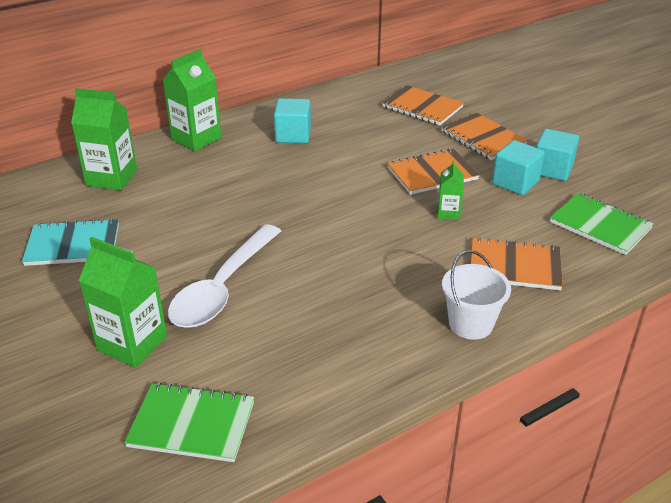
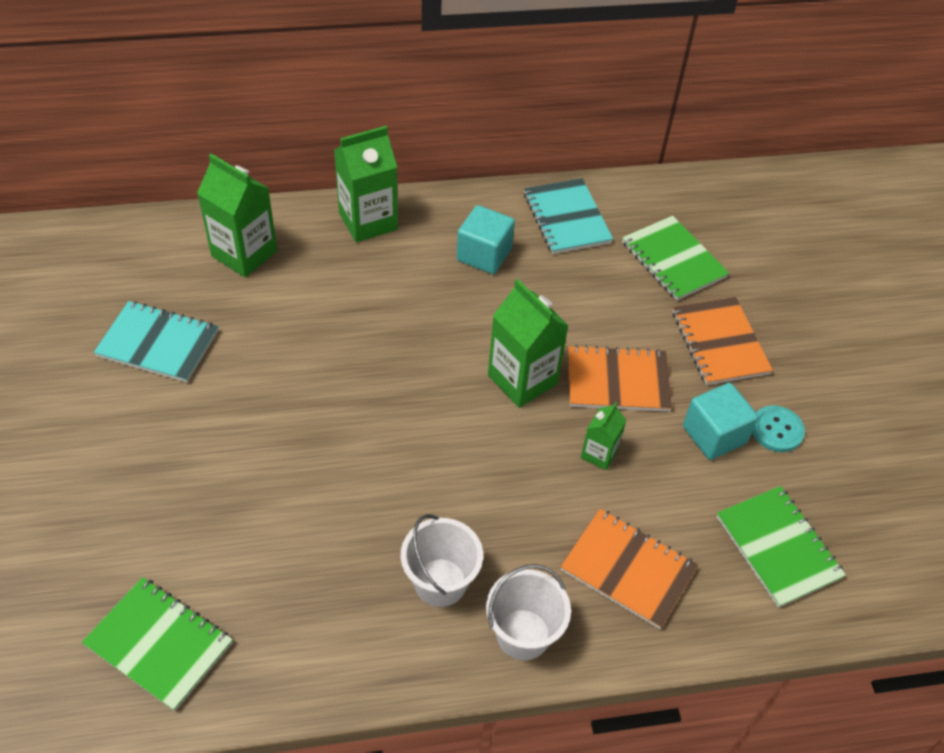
camera: 20 degrees right, 15 degrees up
green carton [79,237,167,368] -> green carton moved to [488,279,569,408]
white spoon [168,224,281,328] -> none
orange notebook [382,85,464,125] -> green notebook [622,216,729,301]
turquoise cube [536,129,579,181] -> turquoise button [752,406,805,452]
none -> white bucket [401,514,483,607]
none -> turquoise notebook [524,178,613,254]

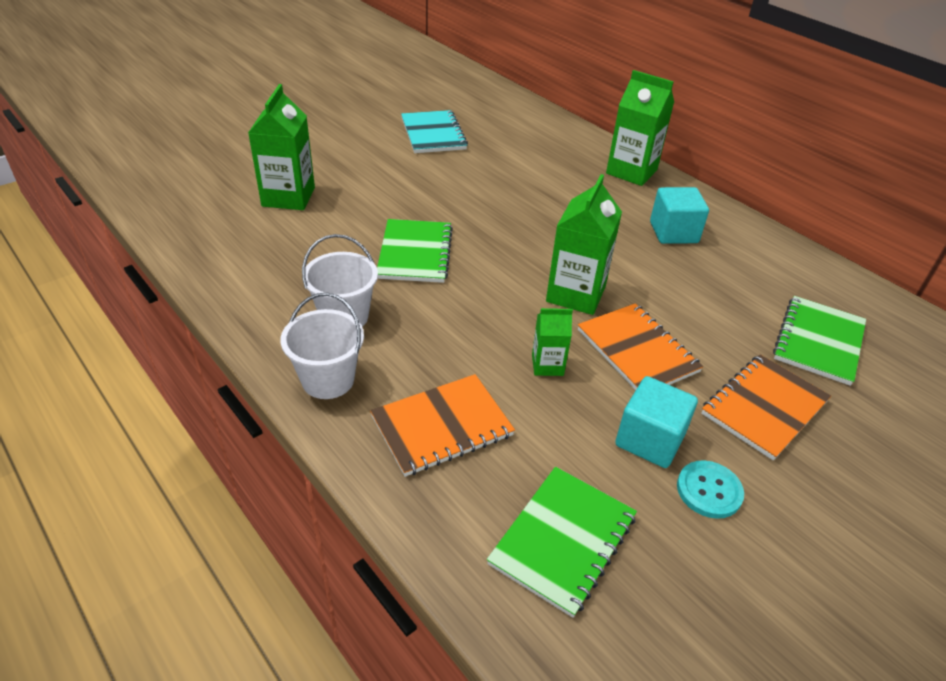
camera: 60 degrees right, 10 degrees down
green notebook [82,577,233,711] -> green notebook moved to [377,219,453,283]
green carton [197,154,277,277] -> green carton moved to [248,84,315,210]
turquoise notebook [524,178,613,254] -> none
orange notebook [561,509,698,629] -> orange notebook turned 60 degrees clockwise [370,374,515,477]

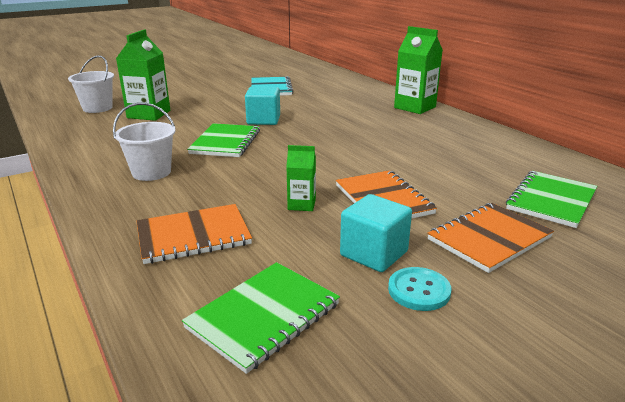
camera: 10 degrees right, 15 degrees down
white bucket [281,293,364,399] -> white bucket moved to [68,55,114,113]
green carton [546,174,622,315] -> none
turquoise cube [650,187,709,244] -> turquoise cube moved to [245,86,280,125]

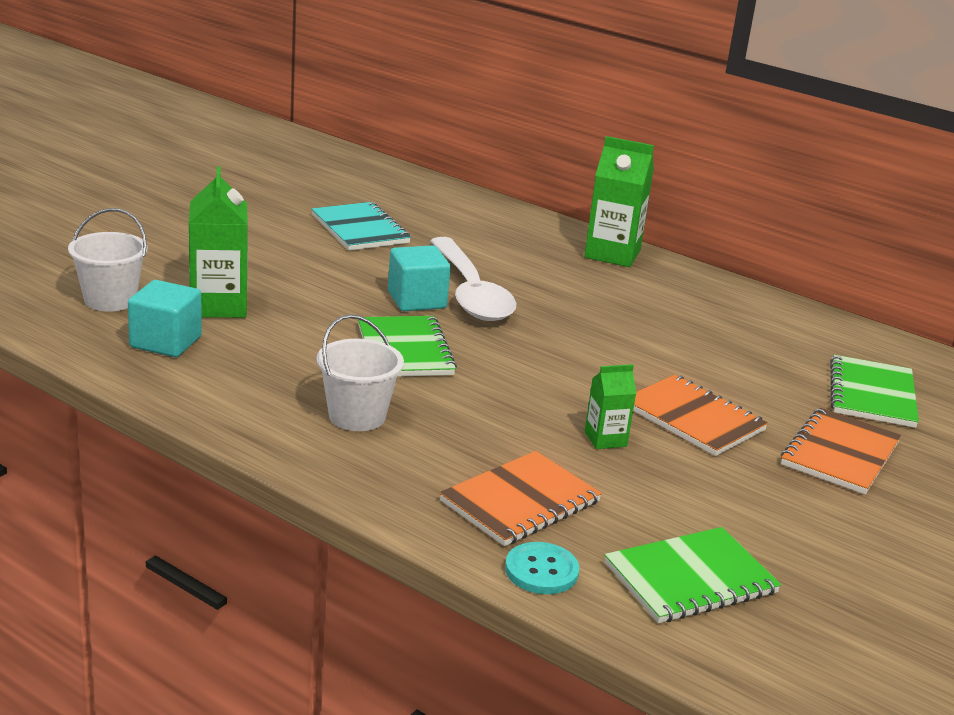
camera: 25 degrees left, 0 degrees up
green notebook [182,262,340,374] -> green notebook turned 45 degrees clockwise [605,527,781,623]
turquoise cube [340,194,412,272] -> turquoise cube moved to [128,280,202,357]
turquoise button [388,267,451,311] -> turquoise button moved to [505,542,579,594]
none -> white spoon [430,237,517,321]

